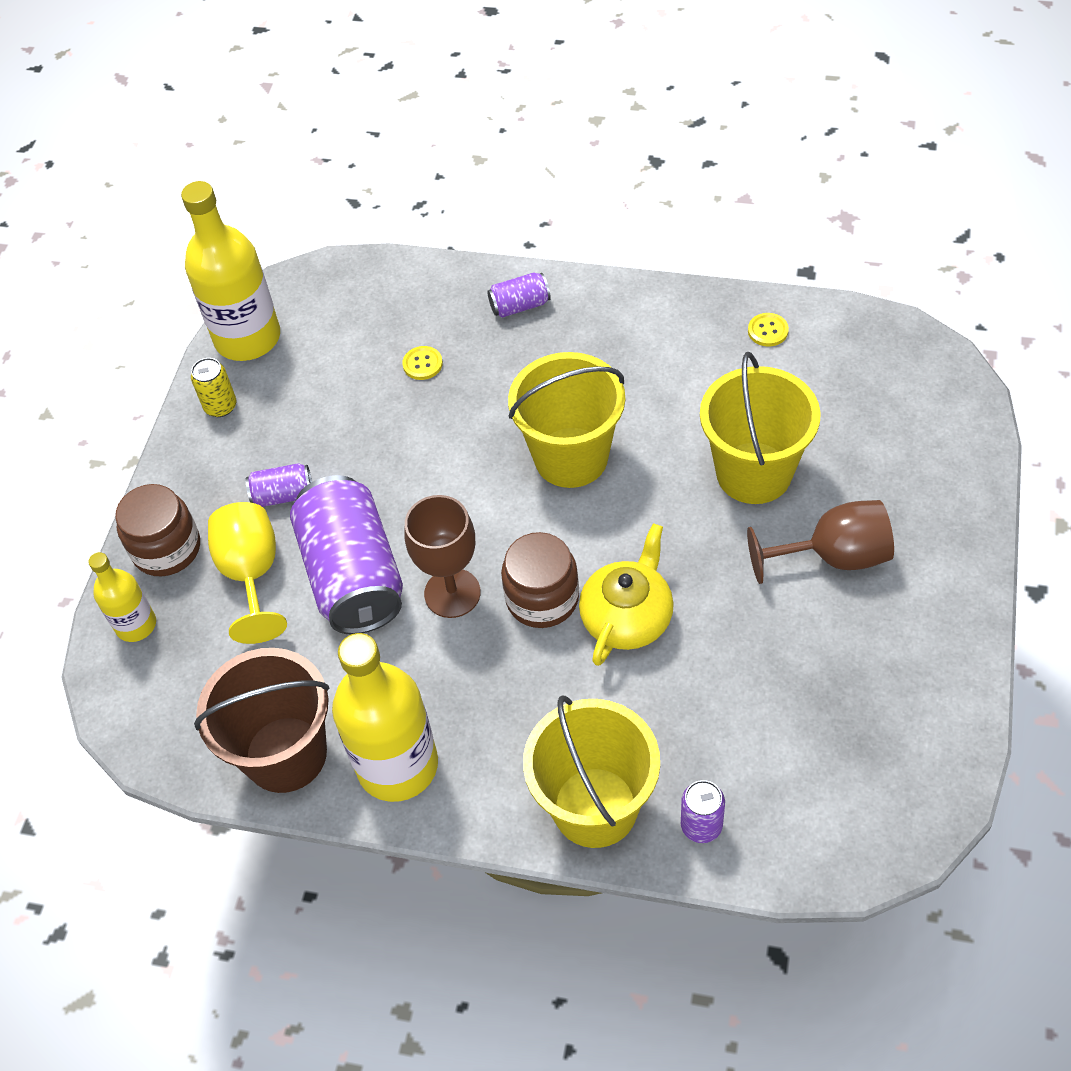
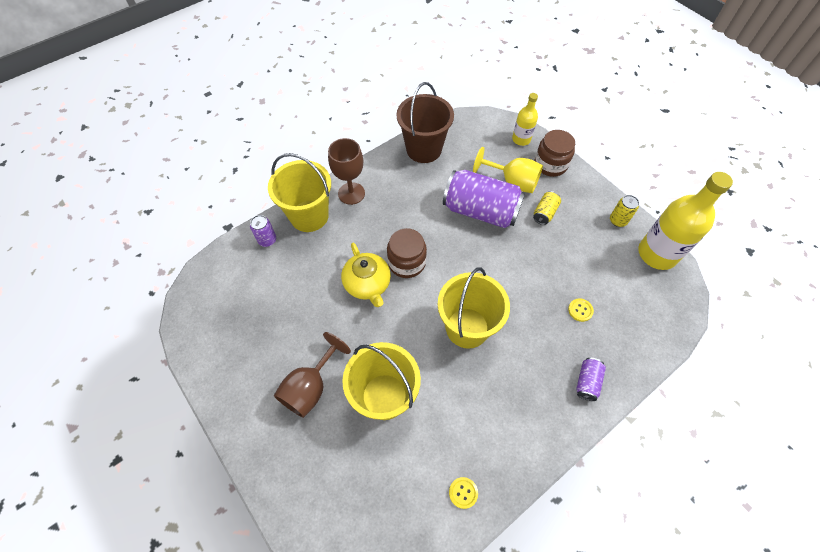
camera: 125 degrees right, 5 degrees up
purple can [246,463,312,507] -> yellow can [533,191,561,225]
yellow bottle [332,633,438,802] -> none
brown goblet [404,495,481,618] -> brown goblet moved to [328,138,365,205]

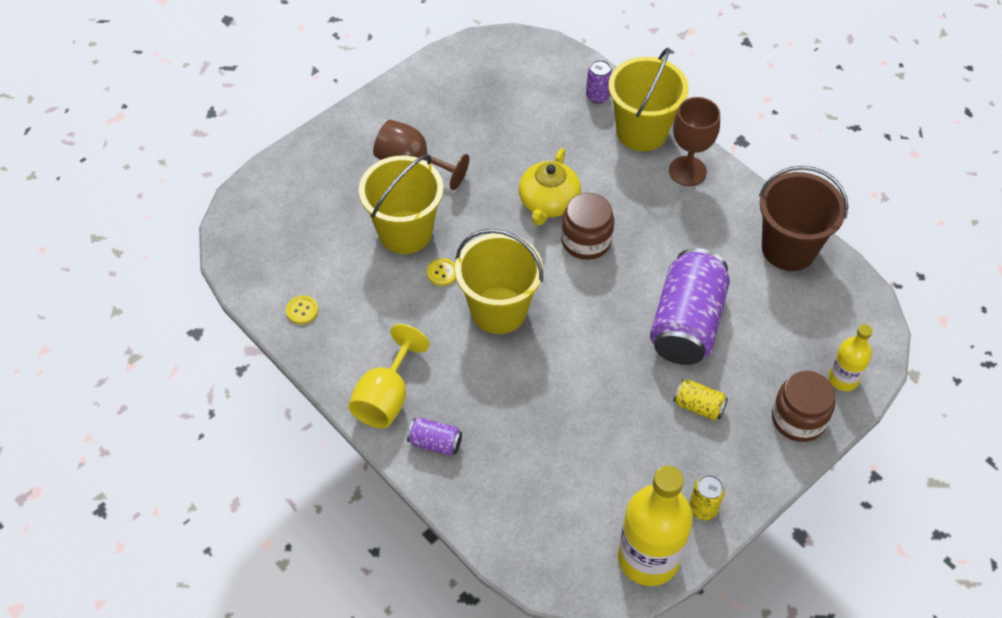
camera: 85 degrees right, 5 degrees down
yellow teapot [341,243,391,307] -> yellow teapot turned 45 degrees counterclockwise [519,148,581,226]
yellow goblet [473,147,543,193] -> yellow goblet moved to [348,324,430,429]
yellow button [568,298,594,322] -> yellow button moved to [427,258,456,286]

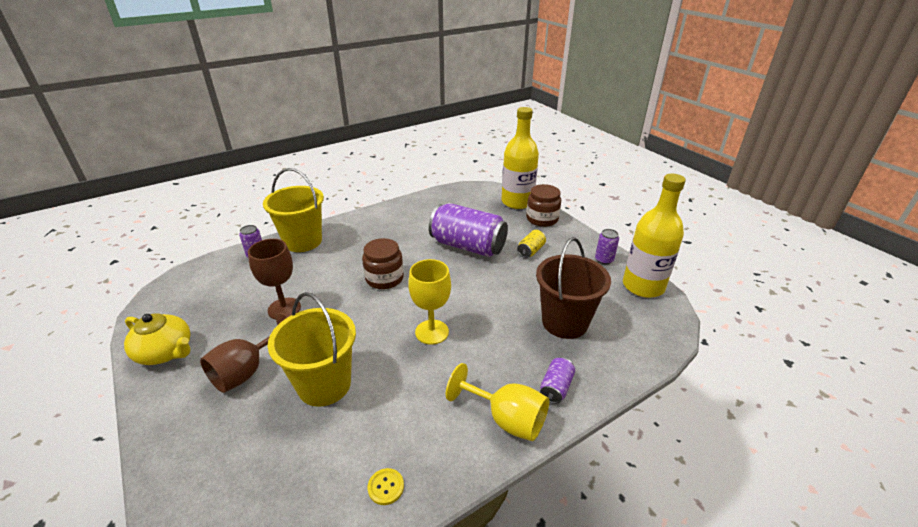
camera: 80 degrees left, 20 degrees down
yellow button [427,258,456,286] -> none
yellow bucket [455,229,543,334] -> yellow goblet [408,259,451,345]
yellow teapot [519,148,581,226] -> yellow teapot moved to [124,313,190,365]
brown goblet [669,97,720,186] -> brown goblet moved to [248,239,301,319]
yellow can [689,475,725,520] -> purple can [595,229,619,264]
brown bucket [759,166,848,271] -> brown bucket moved to [536,237,611,339]
yellow bottle [828,324,872,391] -> yellow bottle [501,107,539,209], size x1.83

